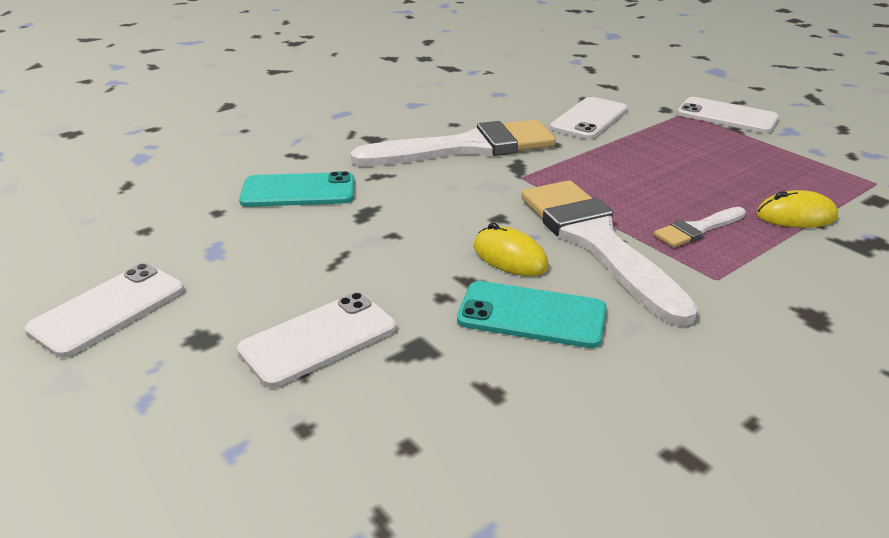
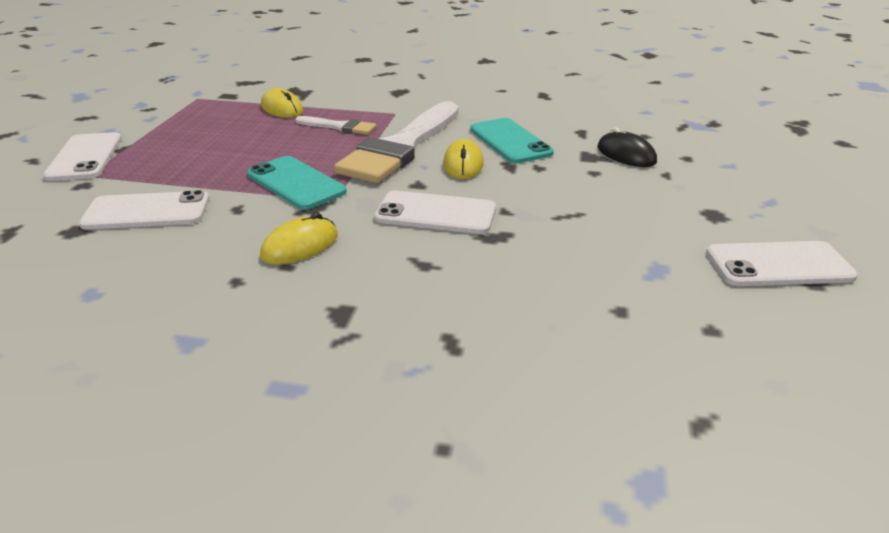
camera: 130 degrees left, 0 degrees up
white phone [237,292,396,388] -> white phone moved to [374,191,496,234]
turquoise phone [239,171,355,207] -> turquoise phone moved to [247,156,347,210]
white brush [351,120,556,166] -> yellow mouse [260,213,338,264]
none -> black mouse [597,128,657,167]

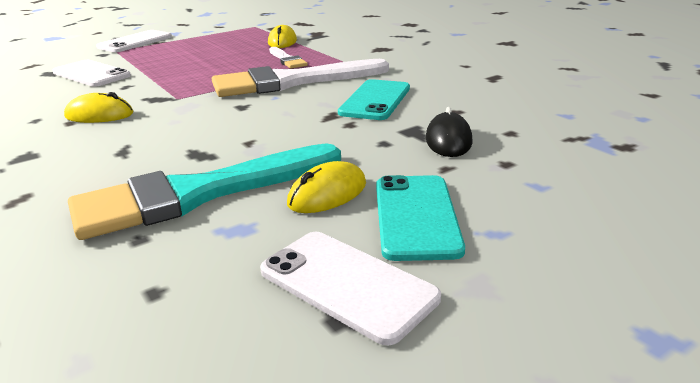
camera: 45 degrees right, 5 degrees down
turquoise phone [247,156,347,210] -> turquoise phone moved to [376,175,465,261]
white phone [374,191,496,234] -> none
yellow mouse [443,139,484,179] -> yellow mouse moved to [287,161,366,213]
none -> turquoise brush [68,143,341,240]

